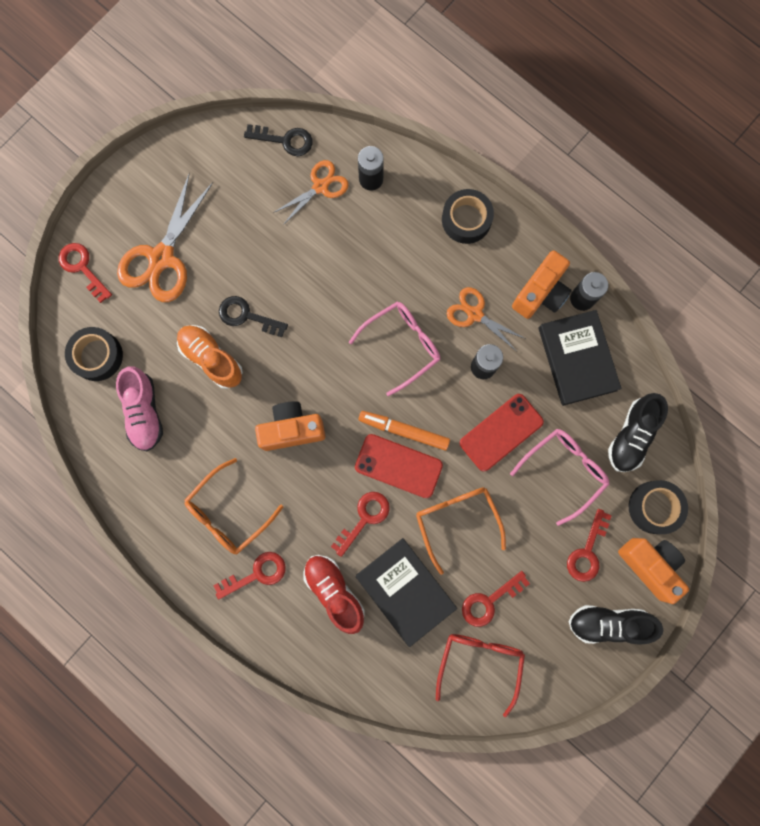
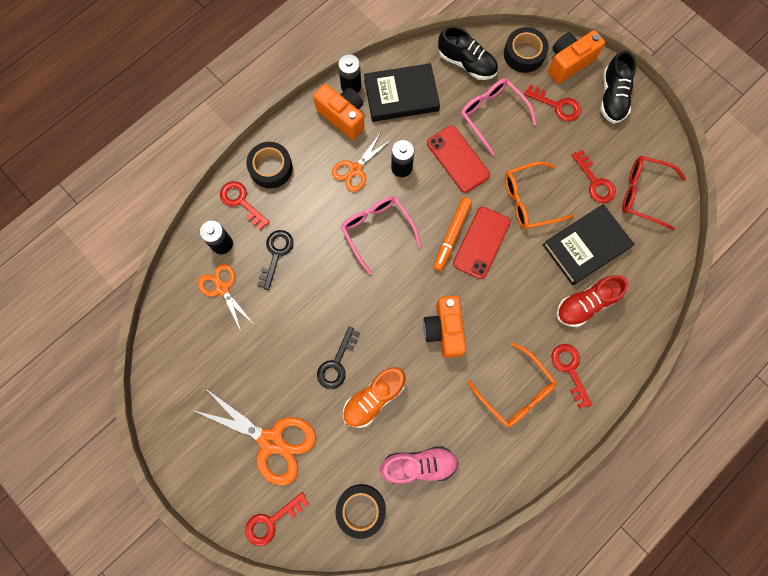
camera: 85 degrees left, 5 degrees down
black key [244,124,313,156] -> black key moved to [257,230,294,290]
red key [331,492,390,557] -> red key moved to [220,181,270,230]

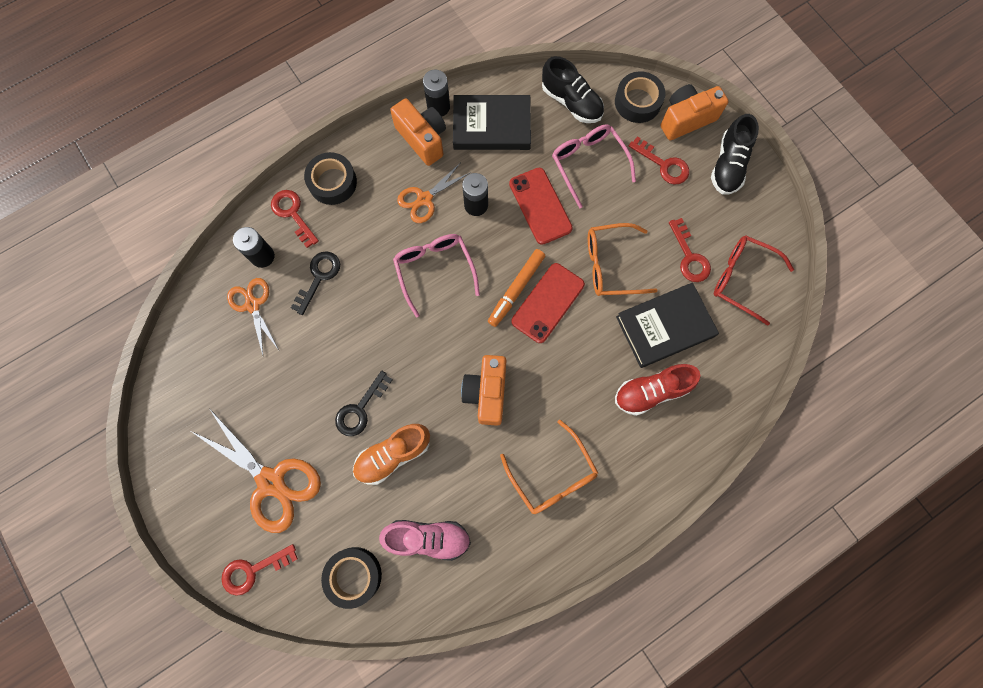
camera: 10 degrees right, 0 degrees up
red key [551,344,592,408] -> none

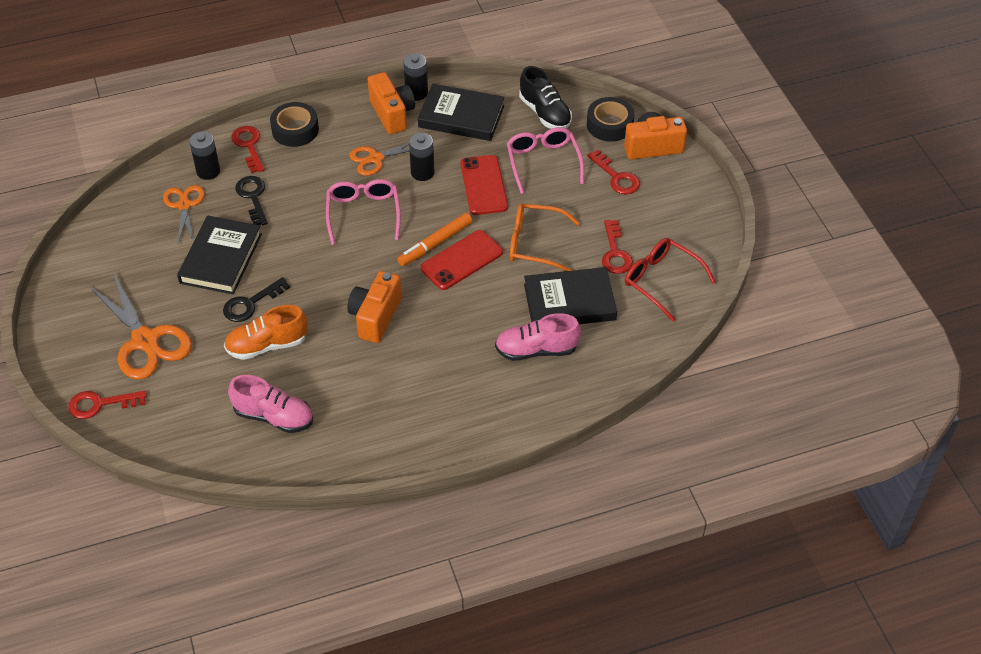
camera: 15 degrees right, 25 degrees down
black key [291,251,340,315] -> black key turned 60 degrees counterclockwise [235,176,268,225]
black tape [321,547,382,609] -> none
orange glasses [500,419,598,514] -> none
red shoe [615,364,700,416] -> pink shoe [495,313,581,361]
black shoe [711,114,759,195] -> none
none -> black book [177,216,262,294]

